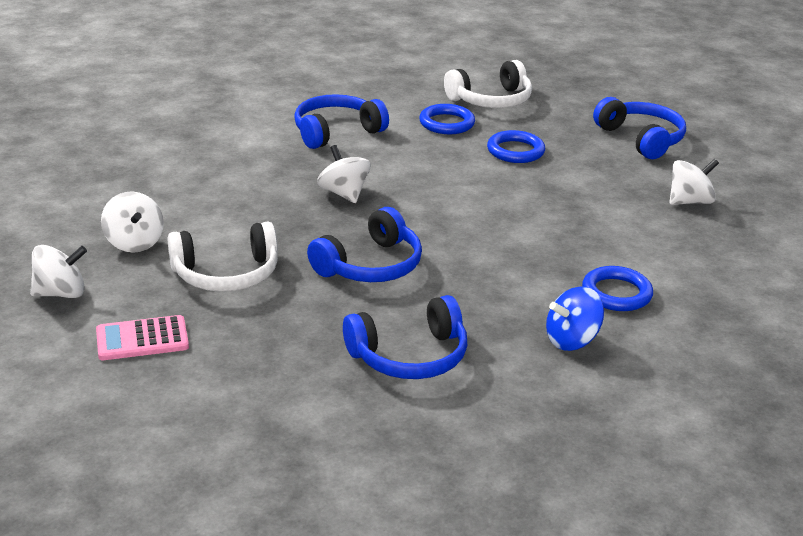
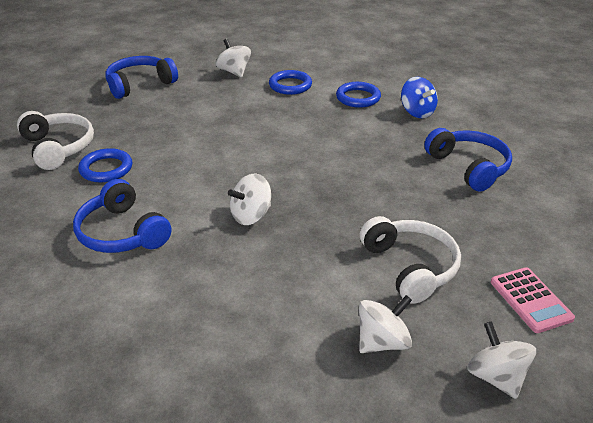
camera: 95 degrees left, 5 degrees up
blue headphones [307,207,422,282] -> none
blue ring [487,130,545,163] -> blue ring moved to [269,70,312,95]

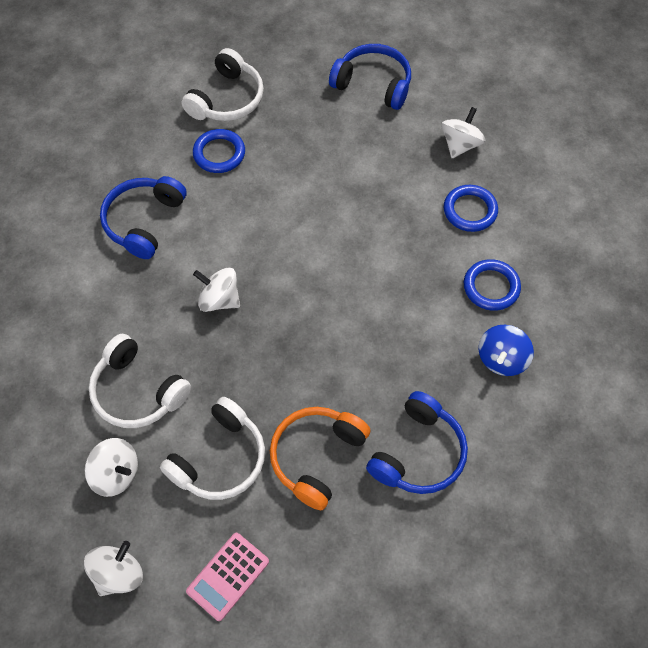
camera: 60 degrees right, 25 degrees up
none -> white headphones [89,334,191,428]
none -> orange headphones [270,407,371,510]

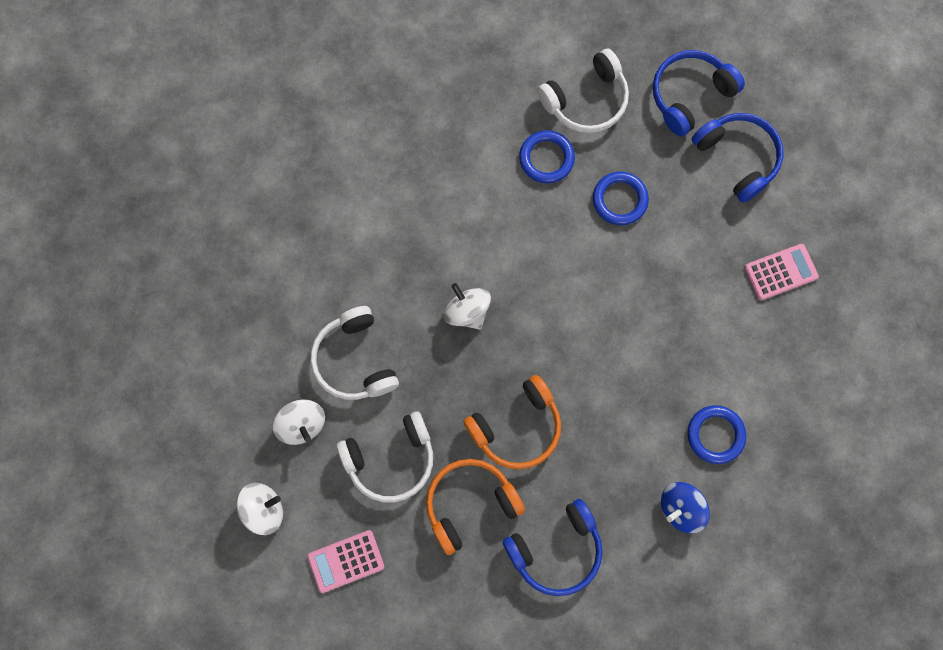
camera: 30 degrees right, 15 degrees up
blue headphones [100,176,187,259] -> blue headphones moved to [653,50,745,137]
white spinning top [441,107,486,158] -> pink calculator [744,244,819,301]
blue ring [444,185,498,232] -> blue ring moved to [593,172,649,225]
none -> orange headphones [463,375,561,469]

